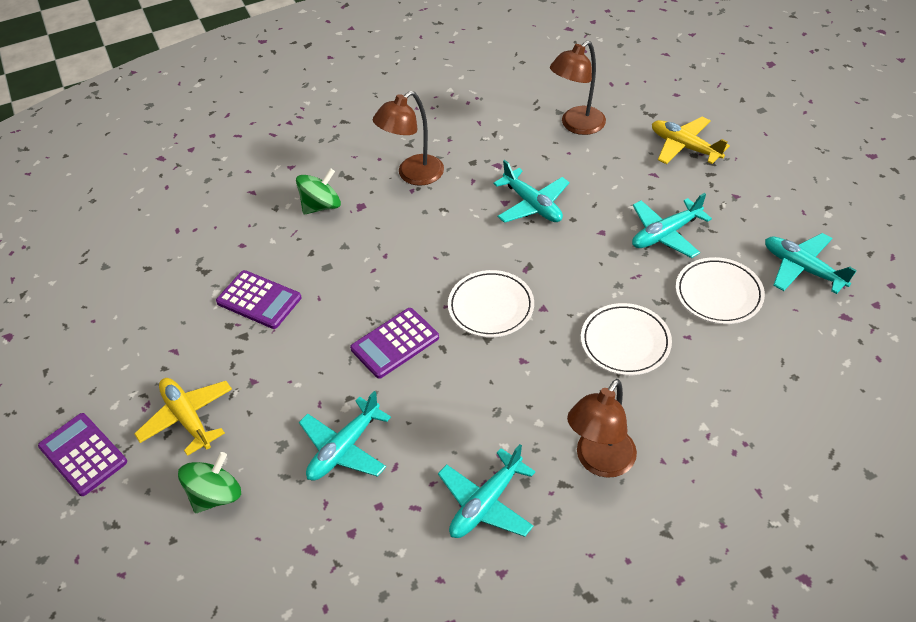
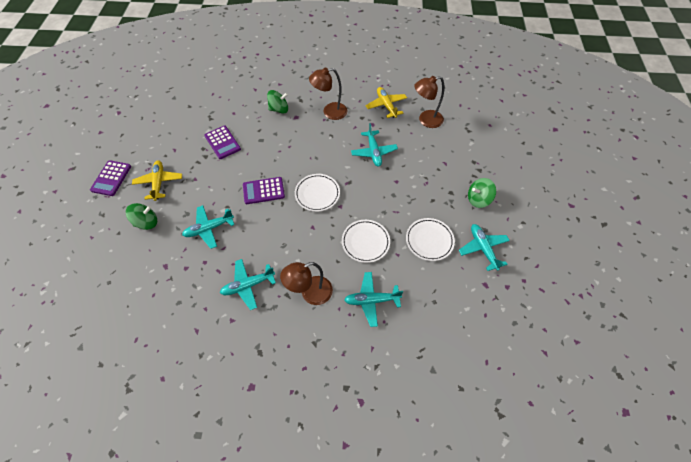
camera: 25 degrees right, 10 degrees up
purple calculator [38,413,127,496] -> purple calculator turned 150 degrees counterclockwise [90,160,131,196]
turquoise plane [632,193,712,258] -> turquoise plane moved to [344,272,403,327]
yellow plane [652,117,730,164] -> yellow plane moved to [366,87,407,118]
none -> green spinning top [468,178,496,208]

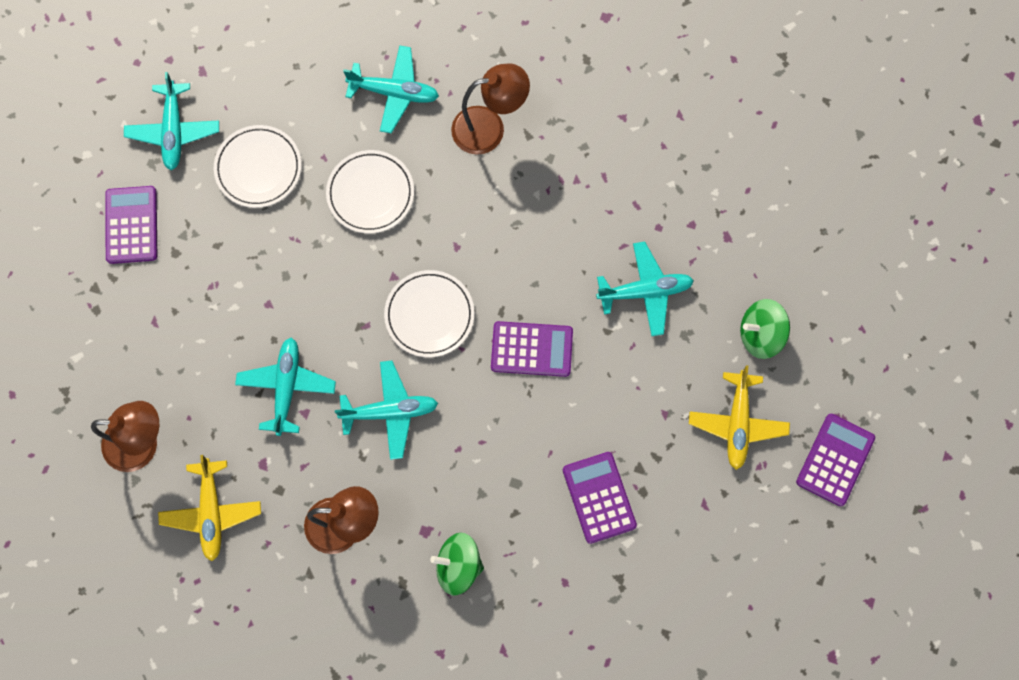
camera: 165 degrees left, 15 degrees up
turquoise plane [220,259,276,310] -> turquoise plane moved to [335,360,438,460]
green spinning top [468,178,496,208] -> purple calculator [105,186,157,264]

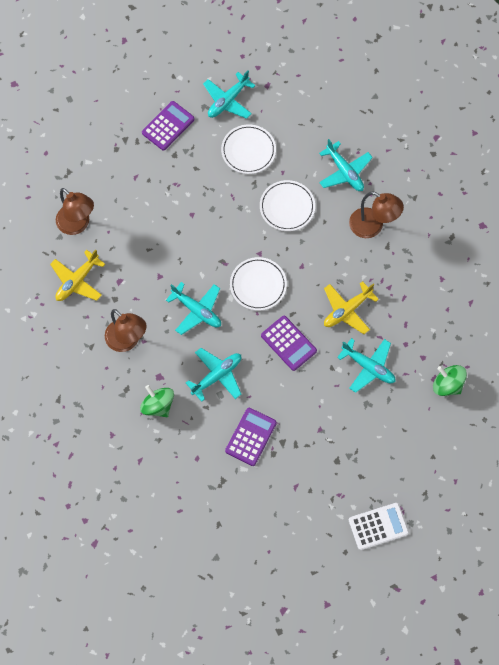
camera: 45 degrees right, 5 degrees down
turquoise plane [235,337,336,436] -> turquoise plane moved to [186,348,241,402]
yellow plane [689,365,790,470] -> yellow plane moved to [324,281,379,334]
green spinning top [740,299,790,359] -> green spinning top moved to [433,365,467,396]
purple calculator [796,414,875,506] -> white calculator [349,503,409,550]

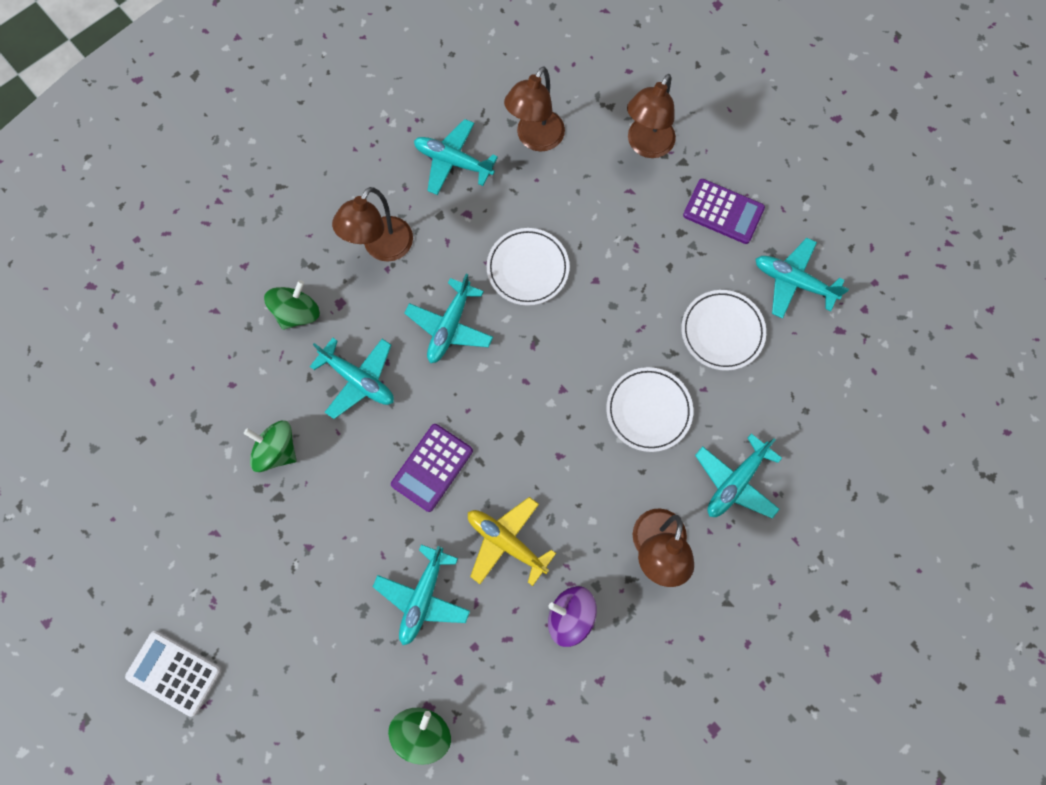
camera: 75 degrees right, 5 degrees up
yellow plane [50,250,105,301] -> turquoise plane [414,119,498,195]
purple calculator [225,408,277,466] -> green spinning top [244,421,296,472]
white plate [230,257,287,311] -> white plate moved to [487,228,569,306]
white calculator [349,503,409,550] -> white calculator turned 150 degrees clockwise [125,631,222,717]
none -> purple spinning top [548,586,597,647]
none -> brown lamp [627,74,676,158]

